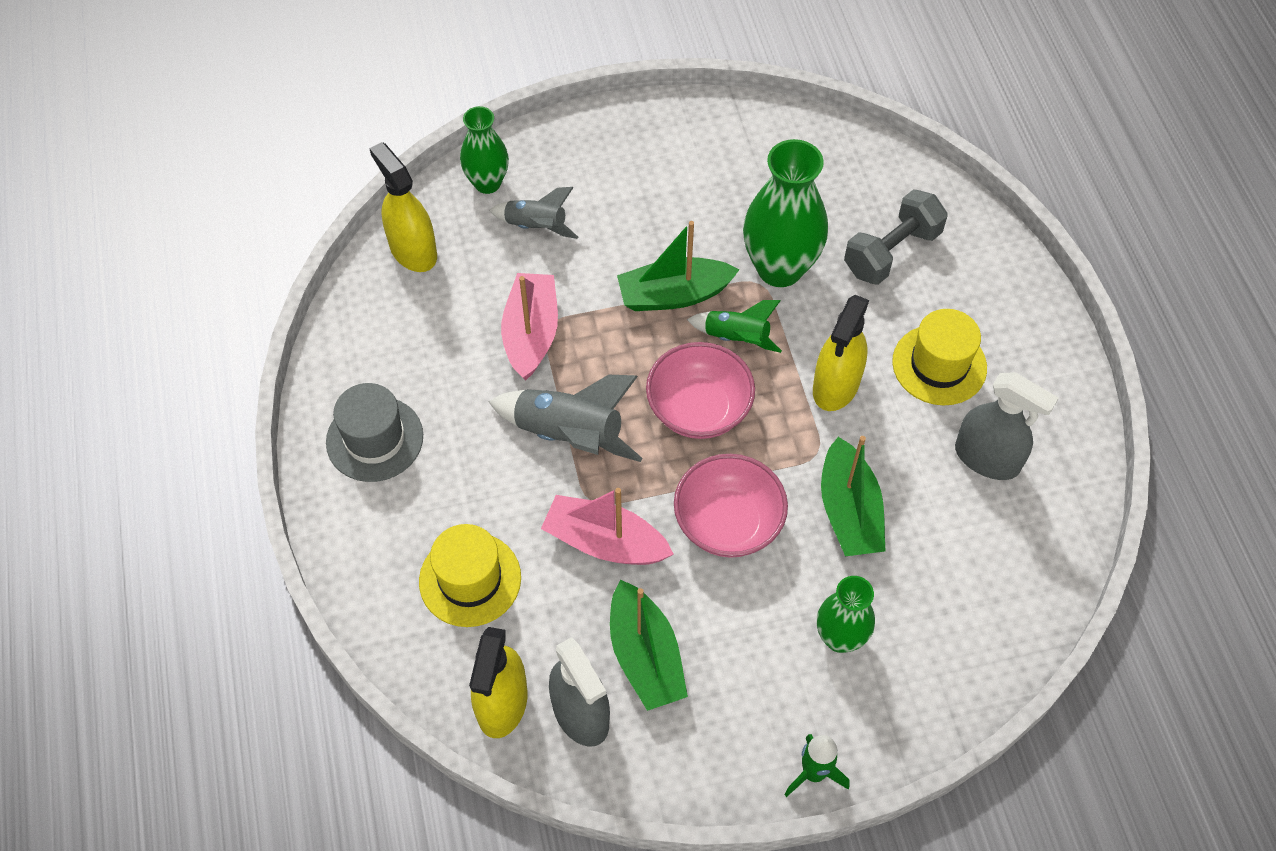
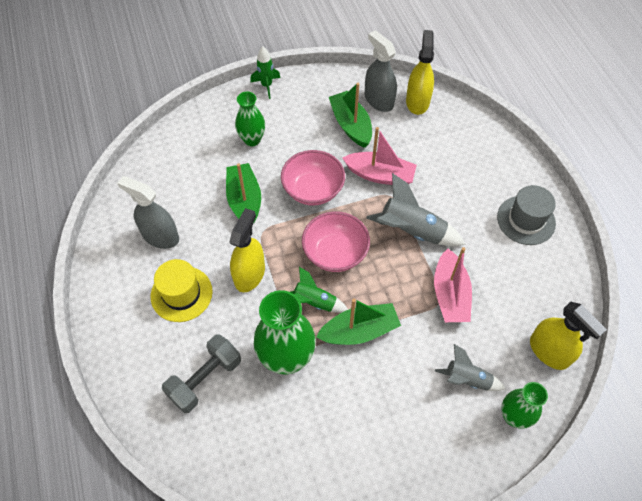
camera: 175 degrees right, 0 degrees up
yellow hat [419,524,521,627] -> none

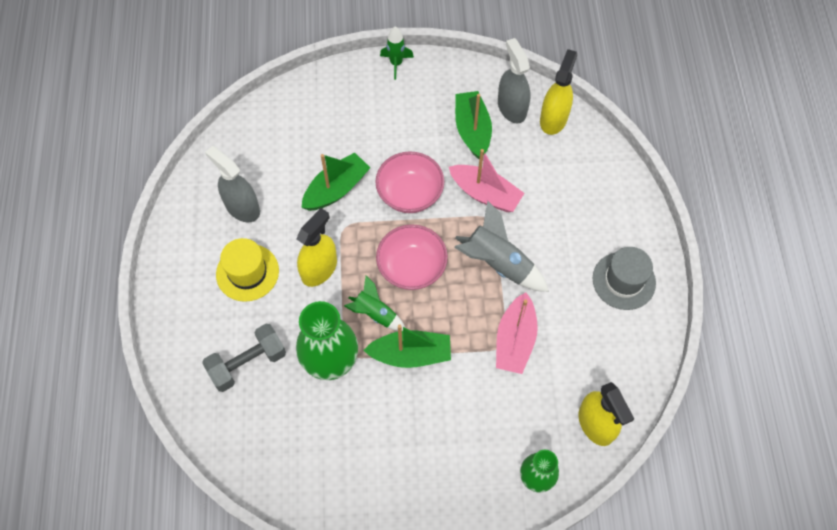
camera: 15 degrees right, 5 degrees up
green boat [226,163,261,224] -> green boat turned 45 degrees clockwise [301,152,370,211]
green vase [235,92,265,146] -> none
grey rocket [435,344,505,391] -> none

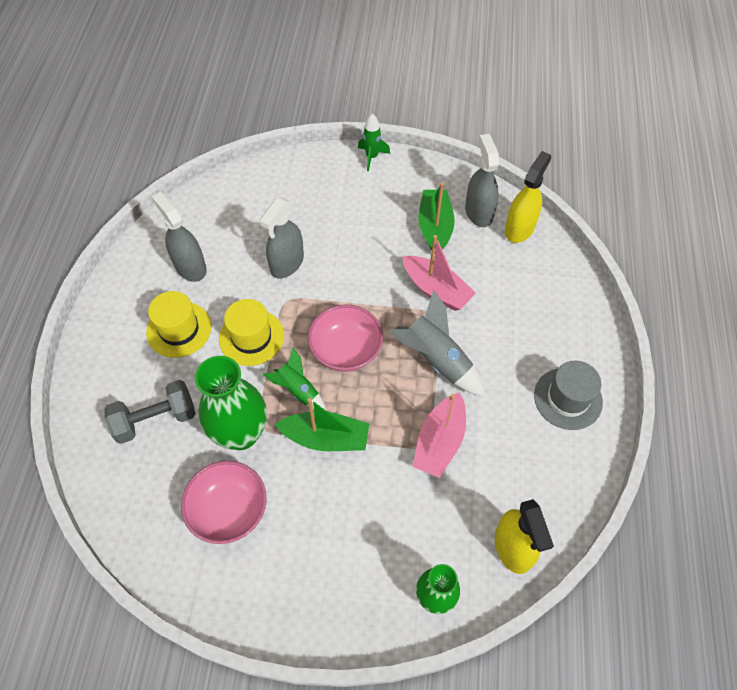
camera: 10 degrees right, 5 degrees down
yellow spray bottle [296,208,337,287] -> yellow hat [219,299,284,366]
green boat [301,152,370,211] -> grey spray bottle [260,197,304,279]
pink bowl [375,151,444,213] -> pink bowl moved to [181,461,267,544]

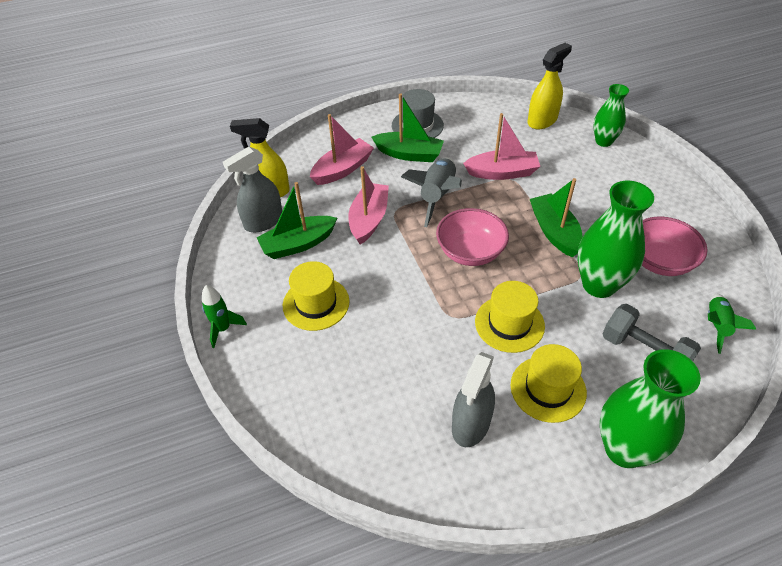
camera: 115 degrees left, 10 degrees down
grey spray bottle [260,197,304,279] -> none
green rocket [263,347,326,410] -> green rocket moved to [708,294,756,354]
none -> yellow hat [283,261,349,331]
none -> pink boat [310,114,374,185]
none -> green boat [372,93,444,162]
none -> green vase [600,349,701,468]

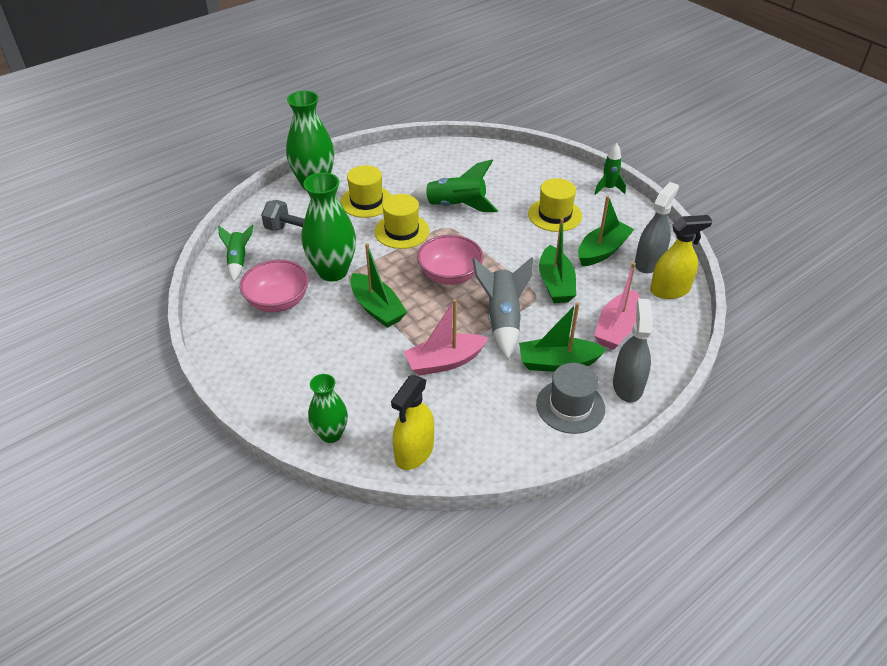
camera: 160 degrees right, 5 degrees down
pink boat [348,166,389,244] -> green boat [539,218,576,303]
grey spray bottle [452,352,495,447] -> grey spray bottle moved to [613,298,653,402]
none -> green rocket [410,160,498,212]

